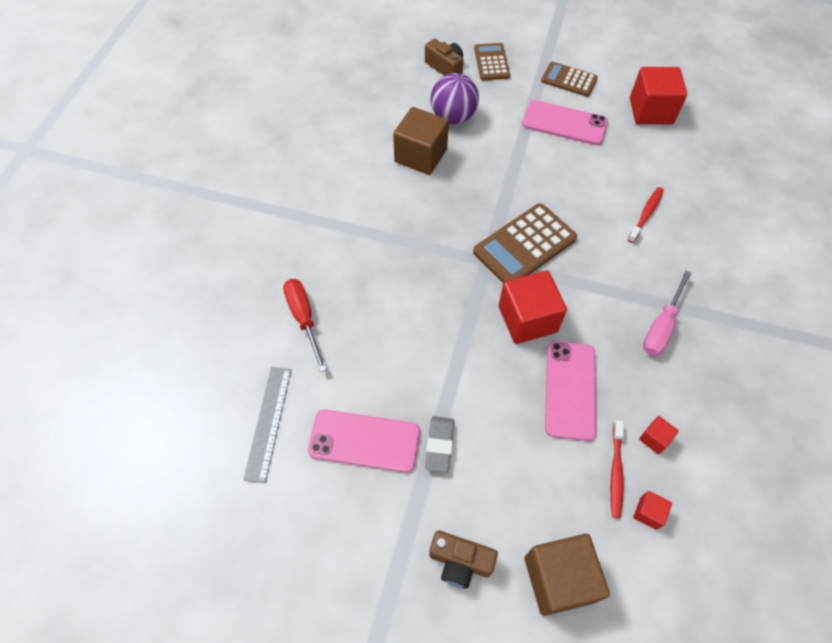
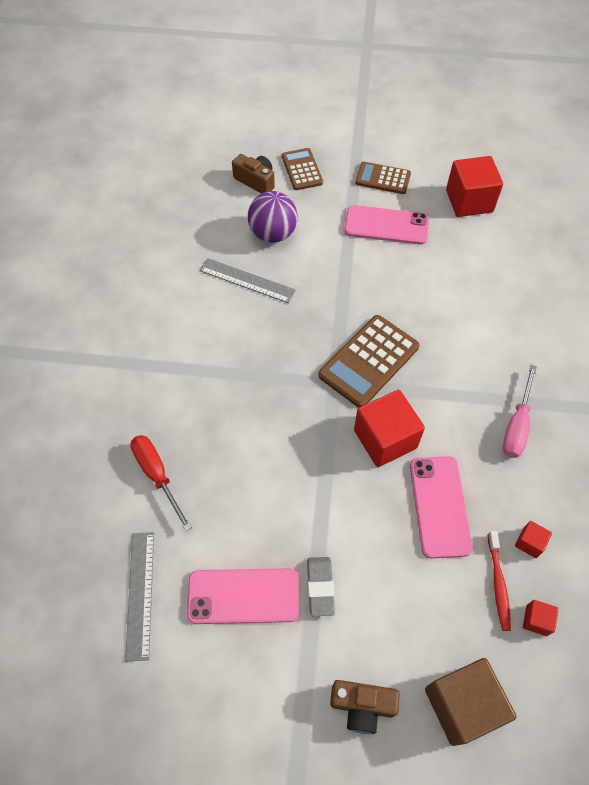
camera: 10 degrees left, 0 degrees up
brown cube [393,107,449,175] -> grey ruler [200,258,296,303]
red toothbrush [628,187,664,243] -> none

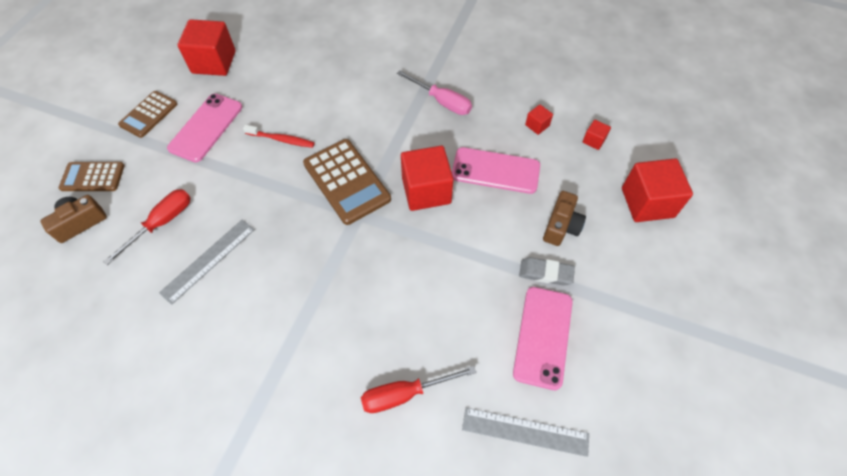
camera: 75 degrees left, 0 degrees up
purple ball [248,191,298,243] -> red screwdriver [103,189,191,265]
brown camera [330,680,400,734] -> brown camera moved to [543,191,586,246]
brown cube [425,658,517,746] -> red cube [622,159,693,222]
red toothbrush [488,531,511,631] -> red toothbrush moved to [243,125,315,148]

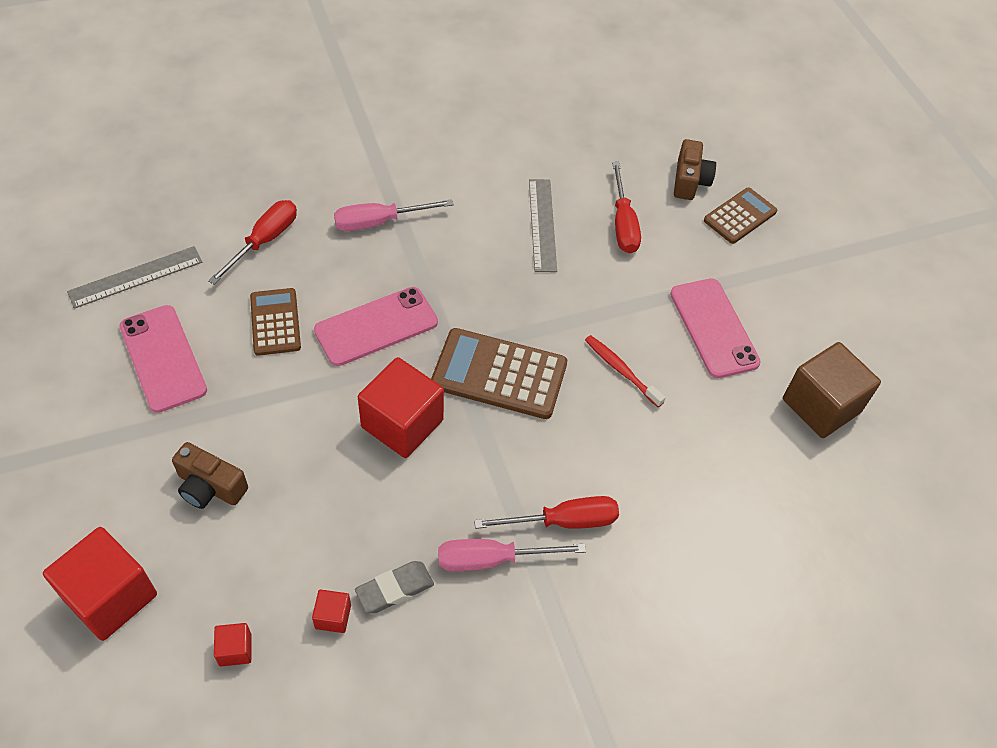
camera: 135 degrees right, 5 degrees down
brown calculator [118,91,177,138] -> brown calculator moved to [250,288,301,356]
red cube [178,19,236,76] -> brown cube [783,342,881,438]
red toothbrush [243,125,315,148] -> red toothbrush turned 75 degrees clockwise [585,335,666,407]
pink phone [452,147,540,194] -> pink phone moved to [314,287,438,366]
grey eraser [519,257,575,286] -> grey eraser moved to [355,561,434,613]
brown camera [543,191,586,246] -> brown camera turned 45 degrees counterclockwise [172,442,248,509]
none -> pink screwdriver [334,199,454,231]
none -> red screwdriver [474,496,619,529]

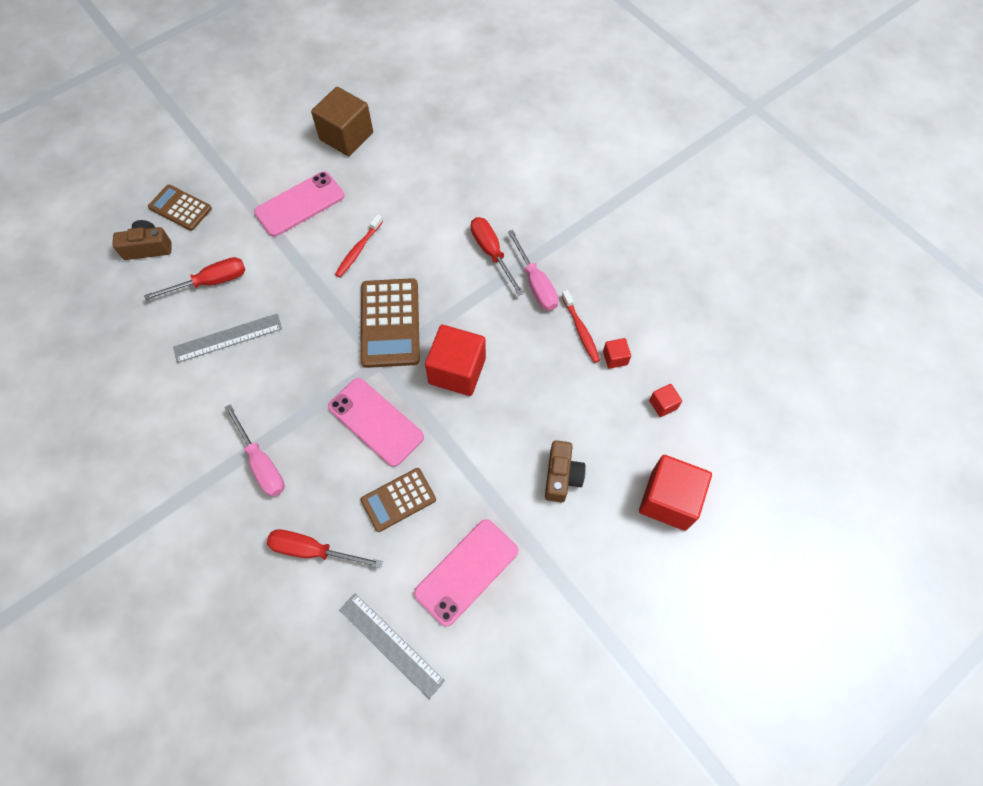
camera: 105 degrees left, 10 degrees up
grey eraser [355,561,434,613] -> red toothbrush [562,290,600,363]

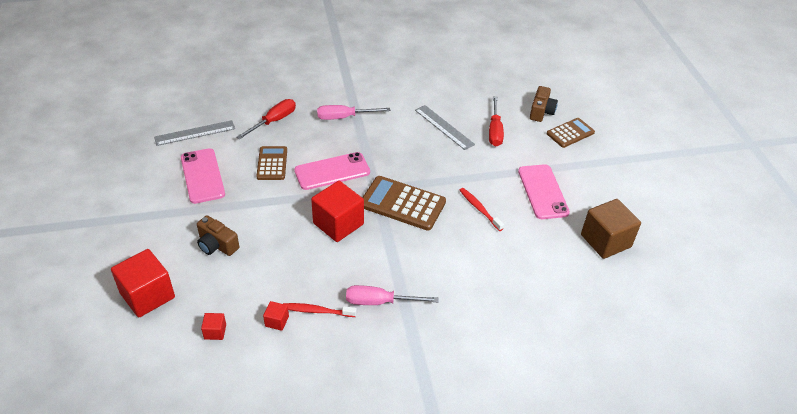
camera: 115 degrees right, 20 degrees down
grey ruler [173,314,282,363] -> grey ruler turned 45 degrees counterclockwise [415,105,475,150]
red screwdriver [471,217,524,296] -> none

